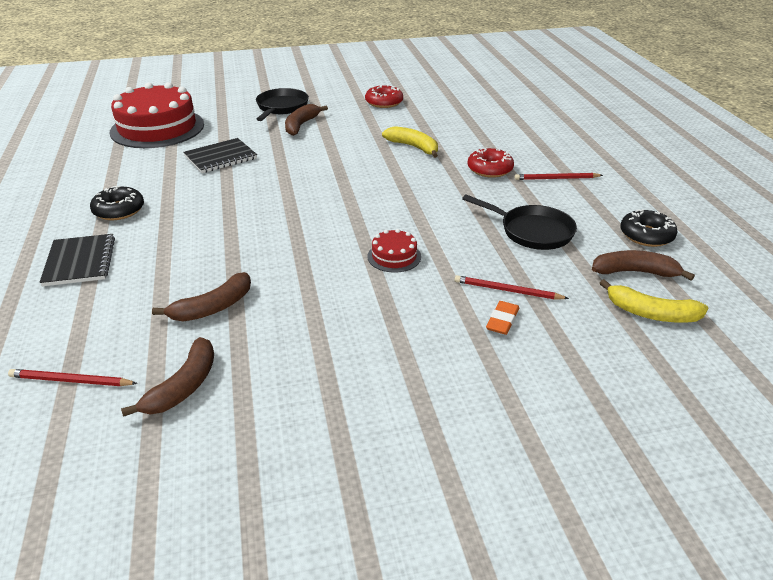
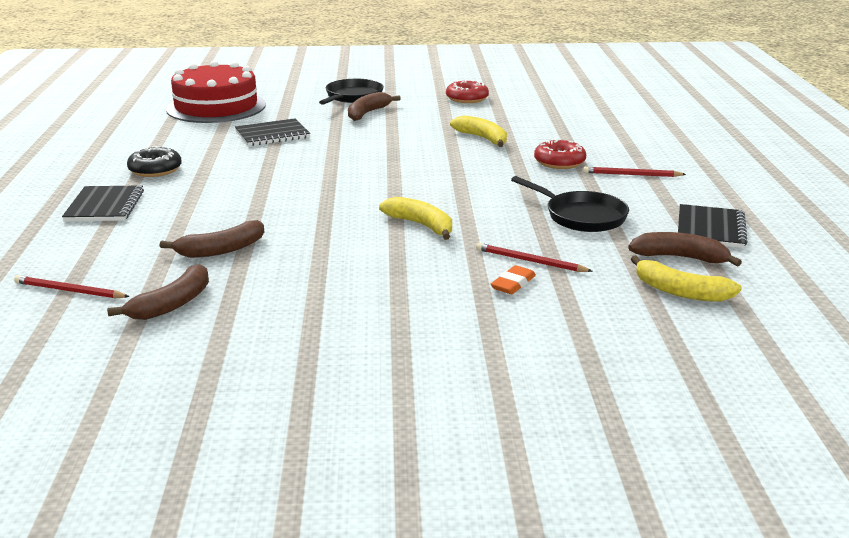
camera: 10 degrees right, 10 degrees down
red cake [368,229,421,273] -> yellow banana [379,197,452,240]
black donut [620,209,677,247] -> black notebook [678,204,748,248]

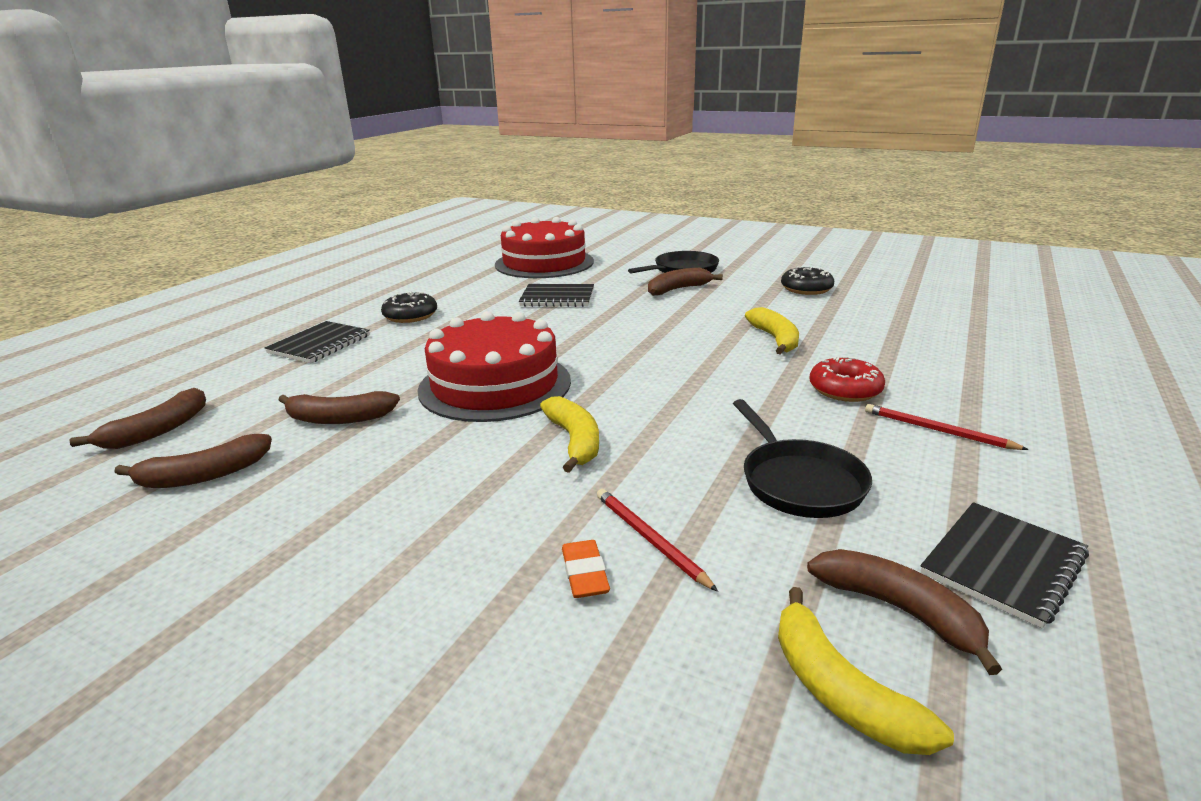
camera: 30 degrees right, 0 degrees up
red pencil [14,275,130,298] -> brown banana [69,388,206,449]
red donut [446,80,489,103] -> black donut [781,266,834,295]
orange eraser [491,265,536,294] -> orange eraser turned 75 degrees counterclockwise [562,540,610,598]
none -> red cake [417,311,571,422]

